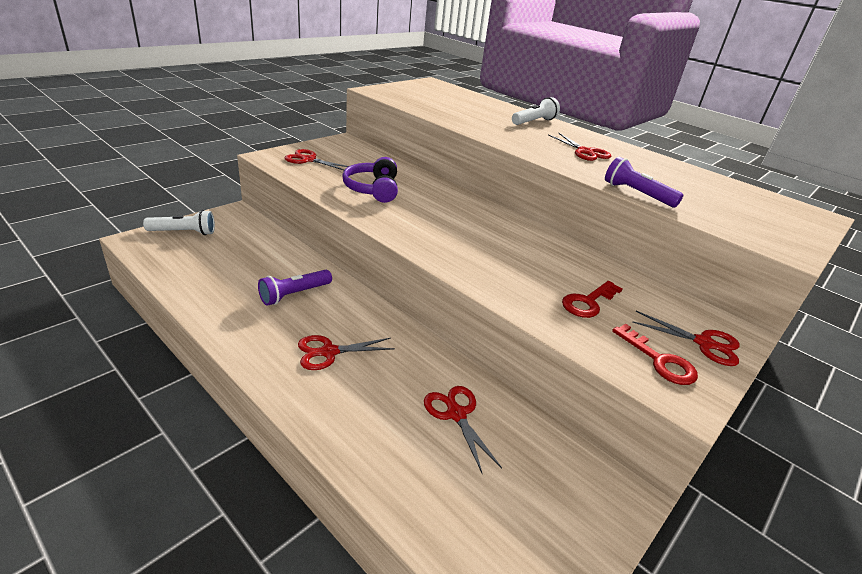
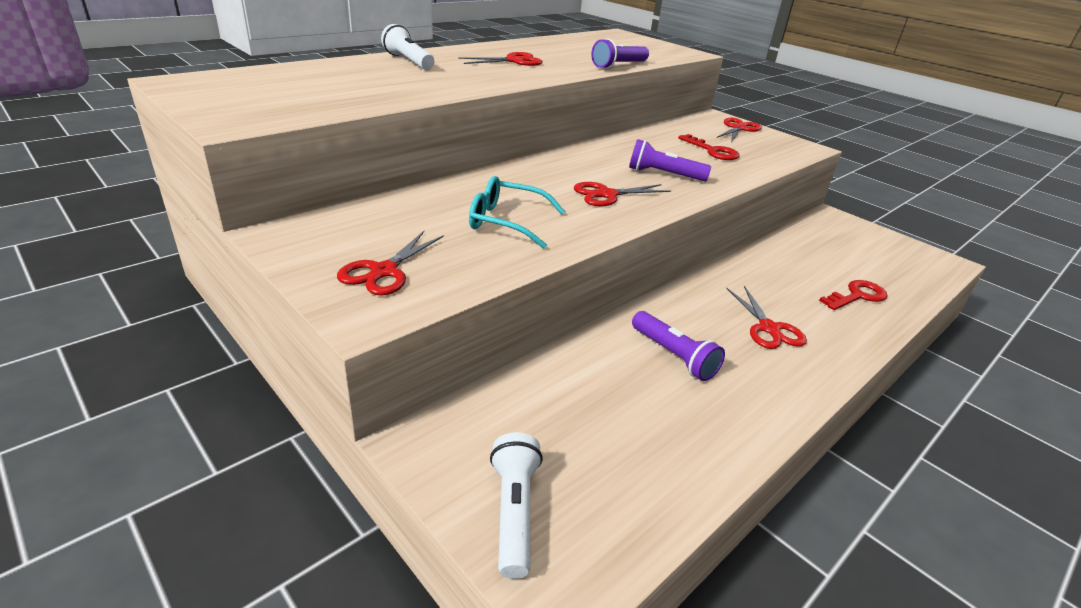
camera: 85 degrees left, 0 degrees up
purple headphones [342,157,398,203] -> turquoise glasses [469,176,565,249]
red scissors [424,386,502,474] -> red scissors moved to [574,182,671,207]
red key [612,324,698,385] -> red key moved to [819,280,887,310]
none -> purple flashlight [629,139,711,181]

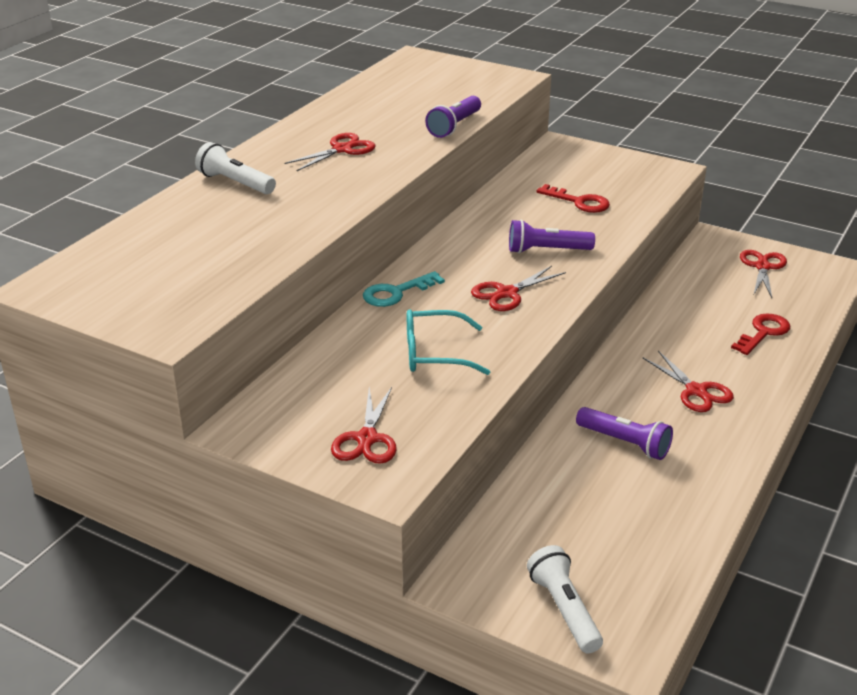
camera: 15 degrees left, 0 degrees up
red scissors [717,118,762,142] -> red scissors moved to [740,250,787,298]
none -> turquoise key [363,271,445,307]

